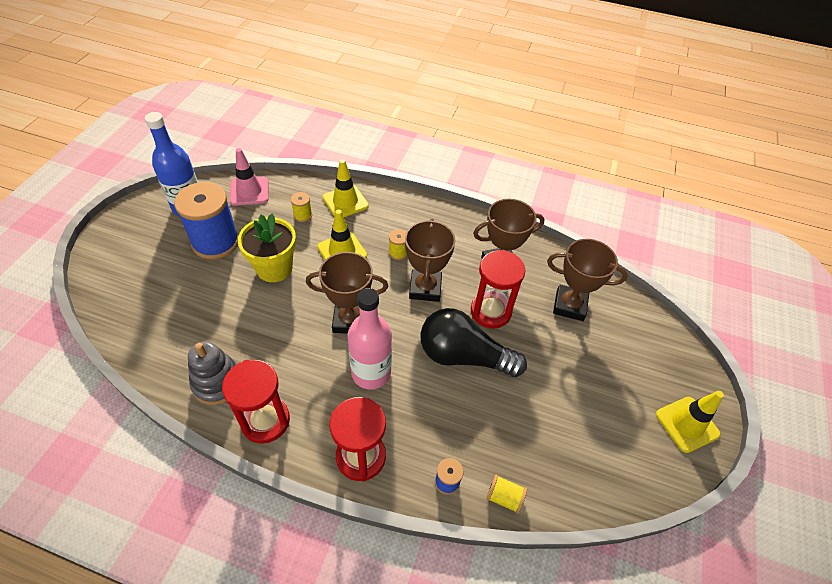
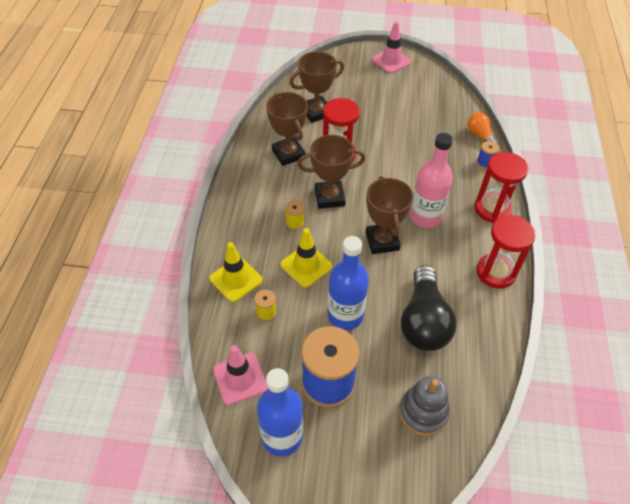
camera: 100 degrees left, 0 degrees up
grey stacking toy [188,341,237,405] -> grey stacking toy moved to [399,376,450,436]
yellow flower pot [238,214,296,282] -> blue bottle [327,236,369,330]
black light bulb [421,308,527,377] -> black light bulb moved to [401,265,457,351]
yellow spool [486,475,527,514] -> orange light bulb [467,112,498,145]
brown trophy [547,239,628,321] -> brown trophy turned 60 degrees clockwise [290,51,344,123]
yellow traffic cone [656,391,724,453] -> pink traffic cone [372,21,411,73]

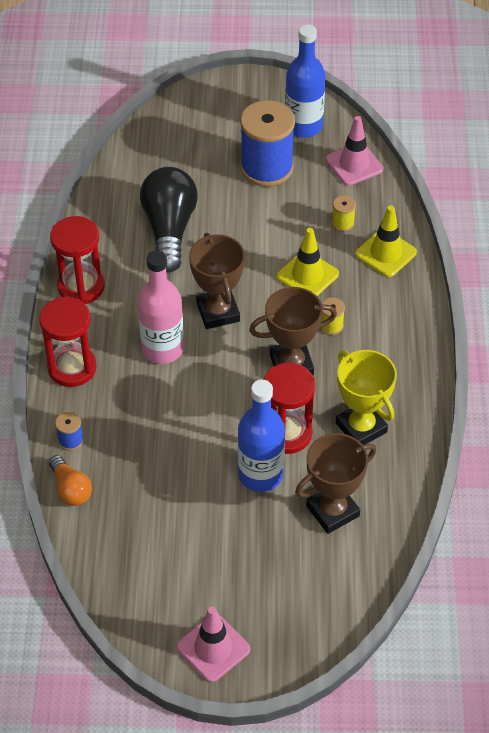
camera: 175 degrees right, 0 degrees up
brown trophy [266,92,308,166] -> yellow trophy [336,350,397,445]
blue bottle [327,236,369,330] -> blue bottle moved to [238,380,285,492]
grey stacking toy [399,376,450,436] -> none

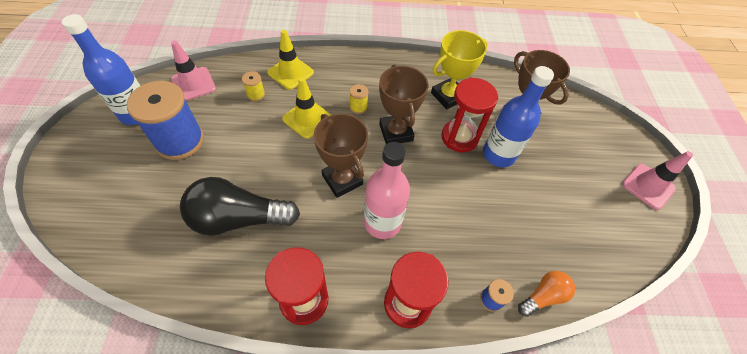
camera: 95 degrees left, 5 degrees up
brown trophy [189,233,245,329] -> brown trophy turned 75 degrees clockwise [314,113,368,198]

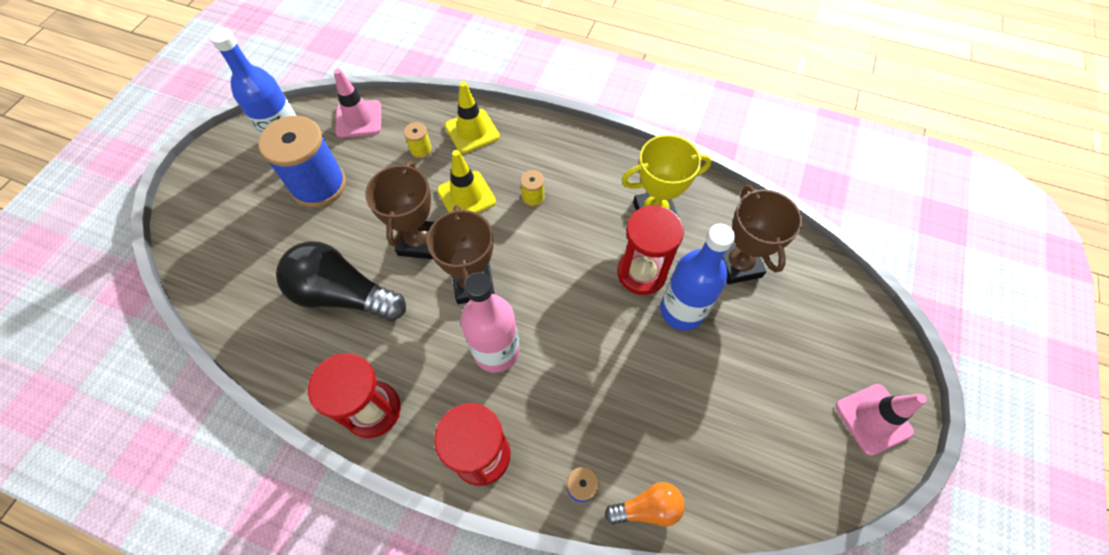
camera: 25 degrees right, 5 degrees up
brown trophy [379,65,428,144] -> brown trophy moved to [365,161,434,259]

